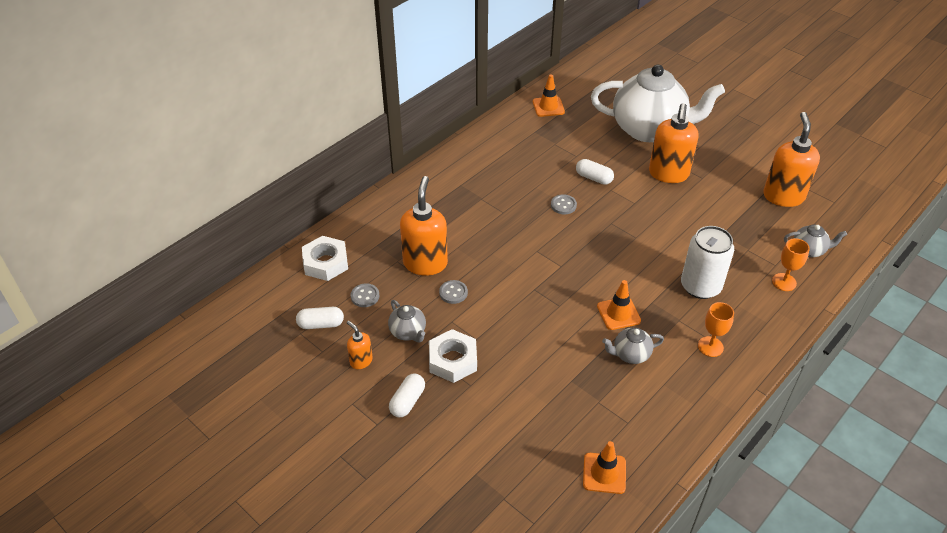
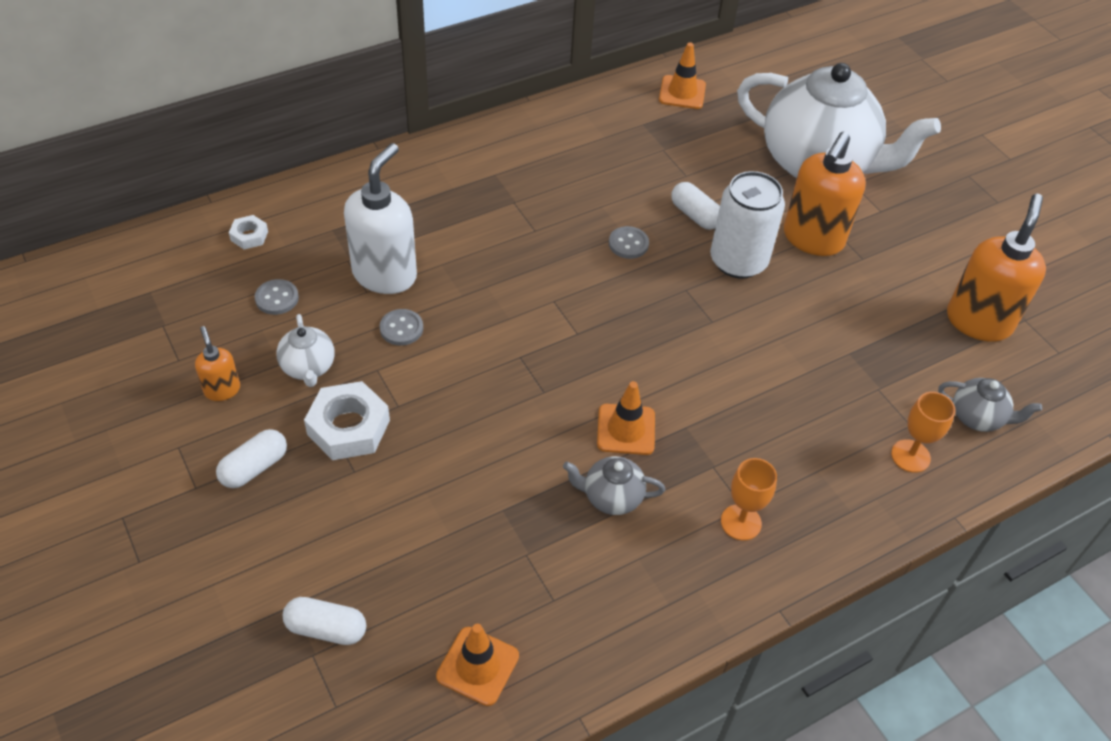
camera: 15 degrees right, 5 degrees up
white capsule [296,307,344,329] -> white capsule moved to [283,597,366,645]
white nut [302,236,348,281] -> white nut [229,215,268,249], size x0.52
grey teapot [388,300,426,342] -> white teapot [277,314,335,387]
orange soap dispenser [400,176,448,276] -> white soap dispenser [344,143,417,294]
white can [681,226,734,299] -> white can moved to [710,171,785,279]

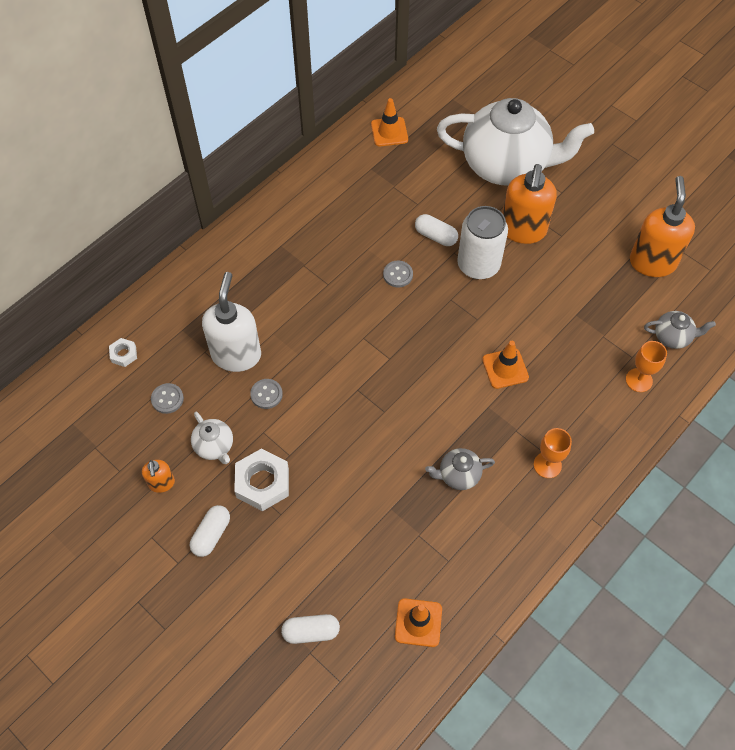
camera: 15 degrees left, 10 degrees up
orange soap dispenser [195,326,240,401] -> orange soap dispenser turned 150 degrees counterclockwise [142,460,175,493]
orange traffic cone [597,381,655,455] -> orange traffic cone moved to [482,341,529,389]

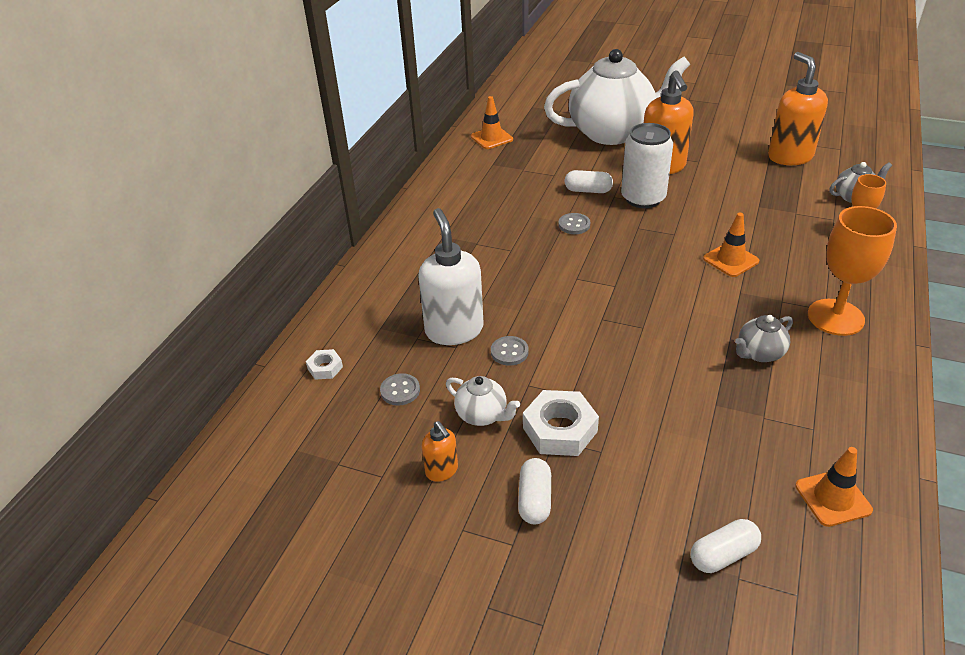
camera: 20 degrees left, 20 degrees down
orange goblet [534,428,572,478] -> orange goblet [808,206,897,336], size x1.72

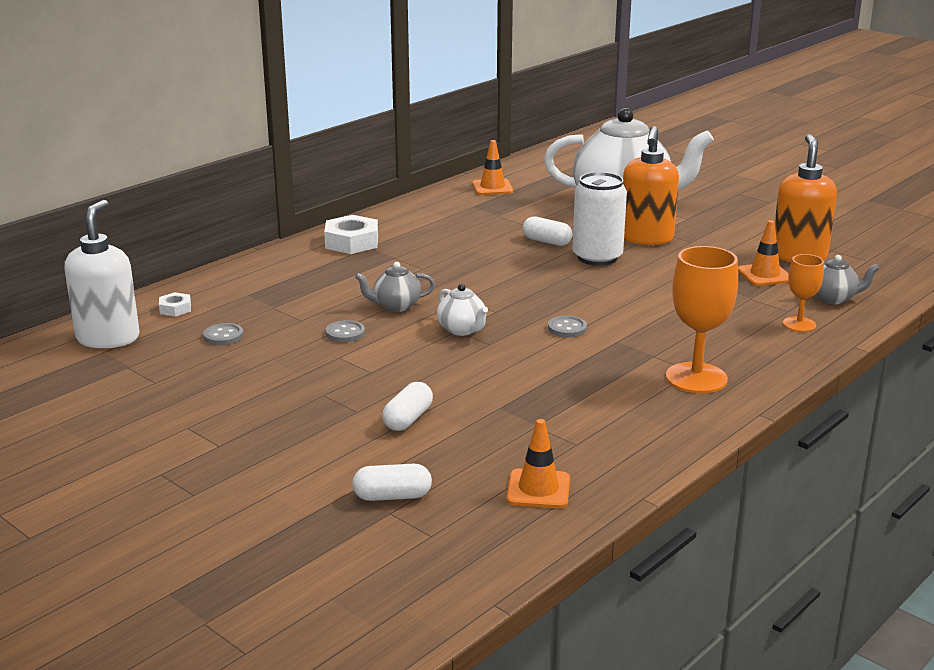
camera: 20 degrees right, 15 degrees down
white soap dispenser [418,208,484,345] -> white soap dispenser moved to [65,200,140,348]
orange soap dispenser [421,421,458,482] -> none
white teapot [446,376,520,426] -> white teapot moved to [437,284,488,336]
white capsule [518,458,551,524] -> white capsule moved to [382,382,433,431]
white nut [523,390,599,456] -> white nut moved to [324,215,378,254]
grey button [559,213,590,234] -> grey button moved to [548,316,587,337]
orange traffic cone [703,213,759,277] -> orange traffic cone moved to [738,220,789,286]
grey teapot [735,315,793,362] -> grey teapot moved to [355,262,435,312]

